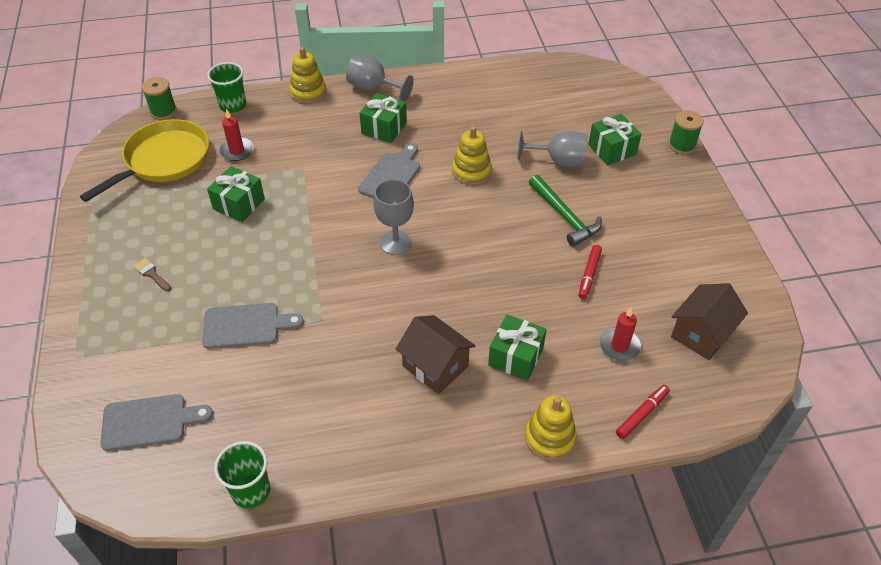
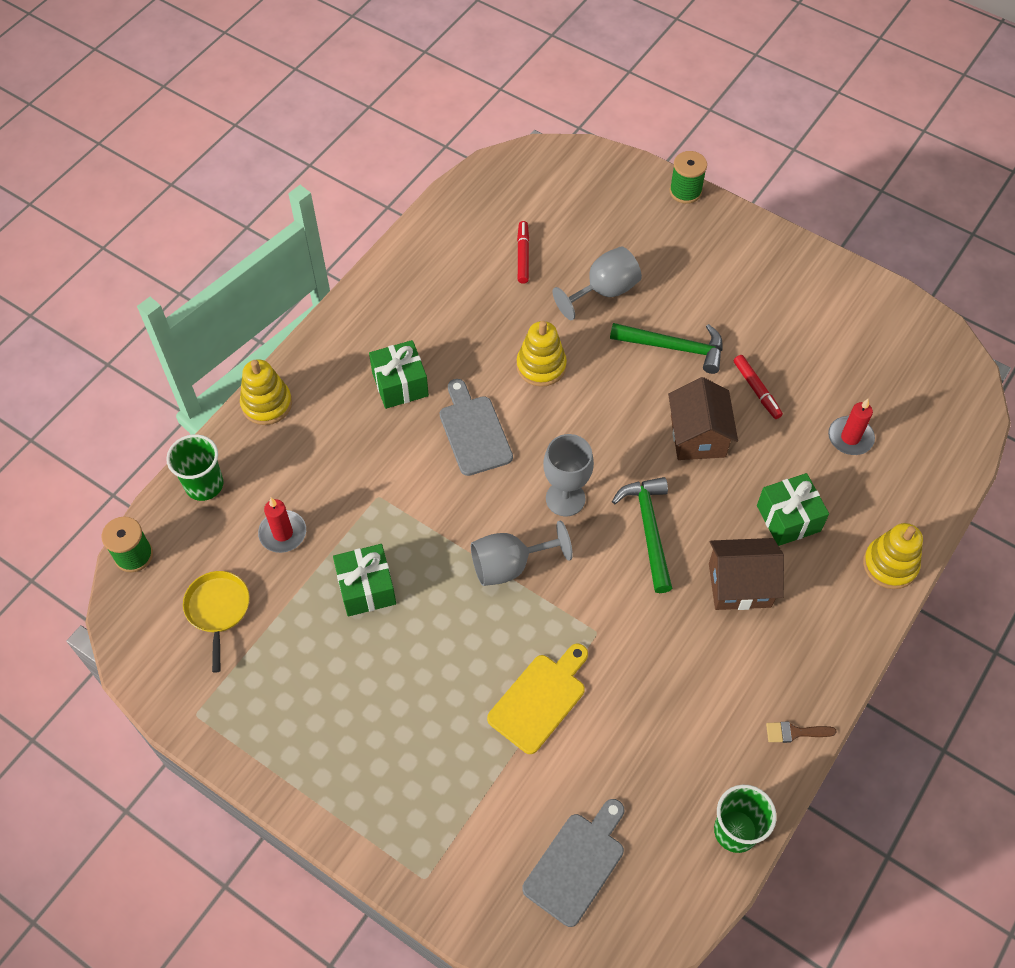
camera: 45 degrees left, 10 degrees up
yellow pan [80,119,209,202] -> yellow pan [183,571,250,673], size x0.55
brown brush [134,258,171,292] -> brown brush moved to [766,722,837,743]
grey cutting board [202,303,304,349] -> yellow cutting board [487,643,588,754]
grey goblet [346,54,414,101] -> grey goblet moved to [471,520,573,586]
green gift [588,114,642,165] -> none
red marker [616,385,670,439] -> red marker moved to [517,221,529,284]
brown house [671,283,748,360] -> brown house moved to [668,377,738,460]
none -> green hammer [612,477,672,593]

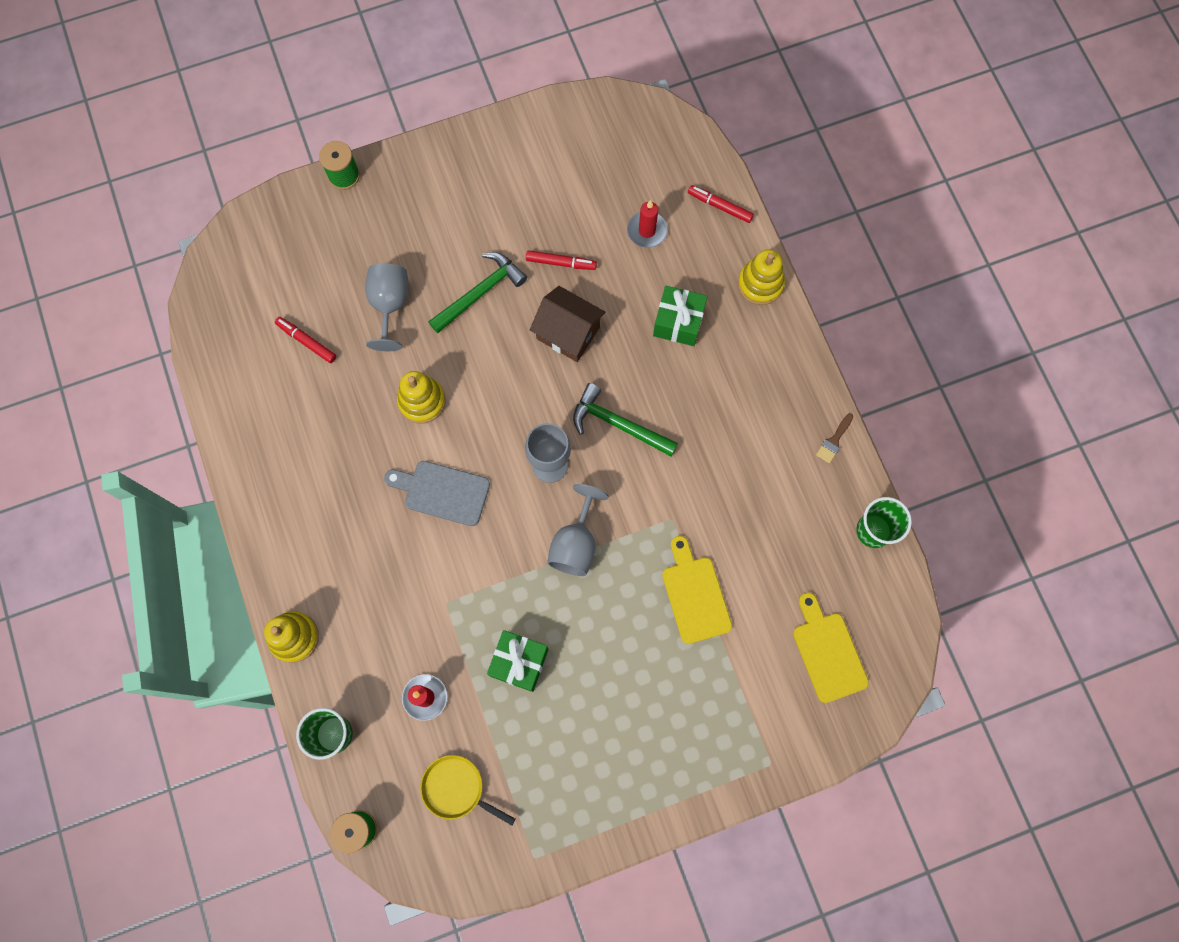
camera: 55 degrees left, 15 degrees up
green gift [369,340,429,409] -> none
grey cutting board [522,799,624,927] -> yellow cutting board [793,593,869,703]
brown house [709,538,784,610] -> none
none -> red marker [688,185,754,223]

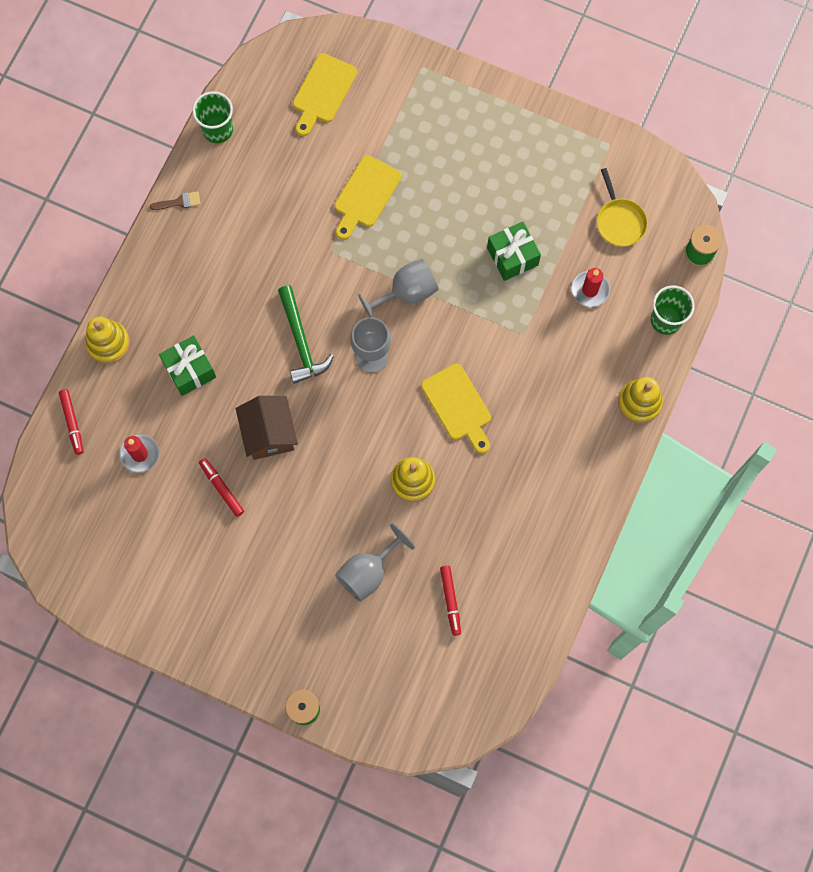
camera: 135 degrees left, 0 degrees up
grey cutting board [384,461,490,526] -> yellow cutting board [421,364,491,454]
green hammer [428,252,527,333] -> none

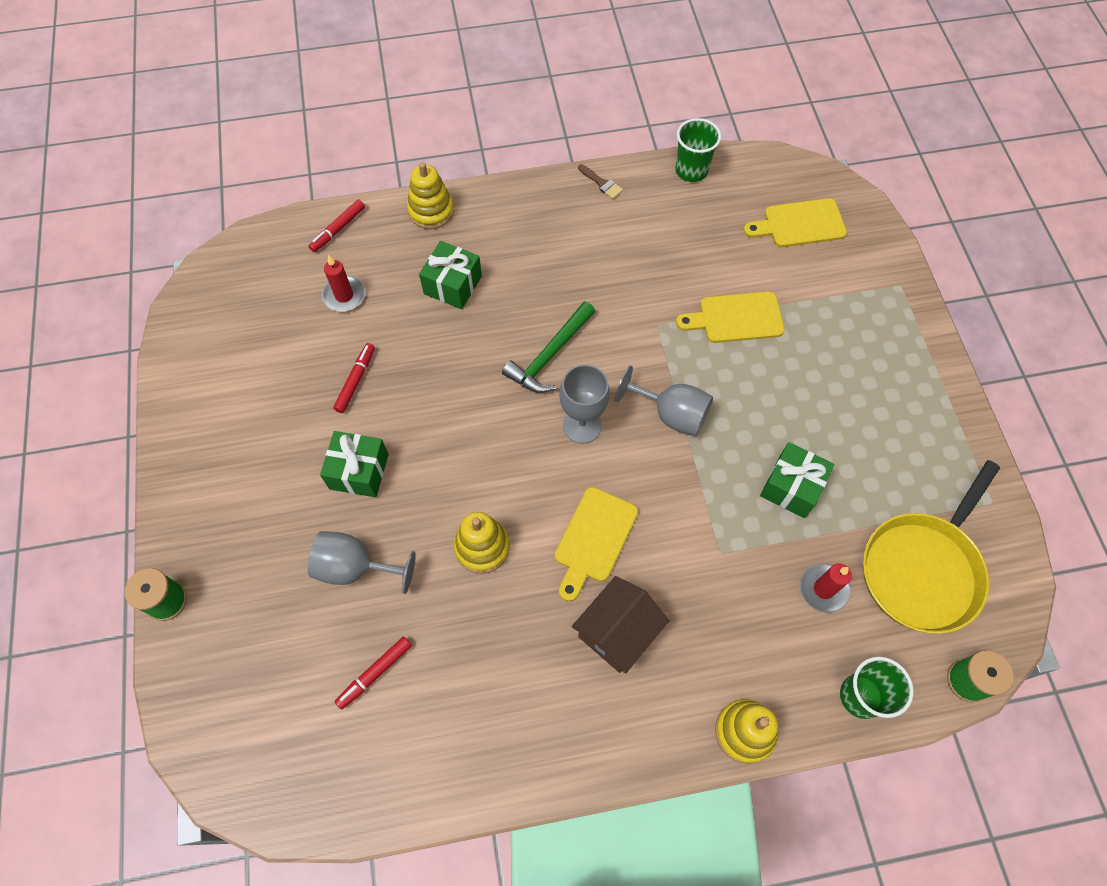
camera: 55 degrees right, 10 degrees down
brown house [236,396,298,460] -> brown house moved to [572,576,669,674]
yellow pan [597,168,648,247] -> yellow pan [863,460,1000,634], size x1.83
none -> green gift [320,431,389,498]

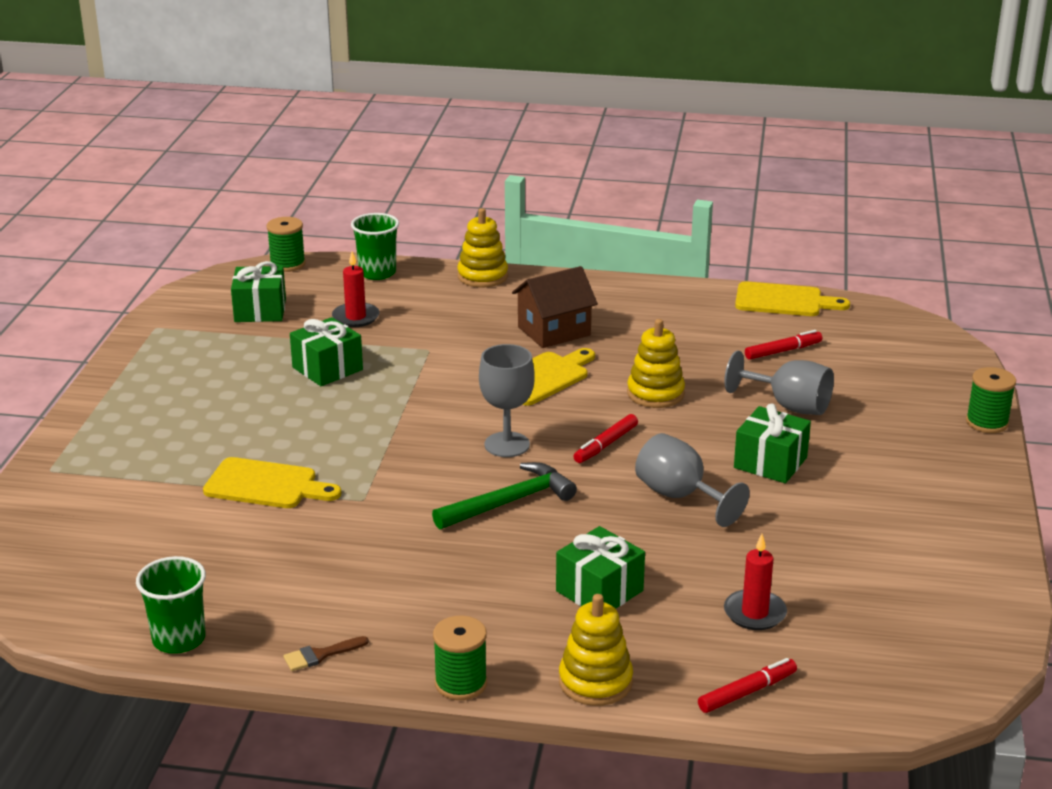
camera: 160 degrees left, 35 degrees down
red marker [333,343,375,413] -> red marker moved to [573,414,638,463]
brown brush [578,164,623,199] -> brown brush turned 90 degrees counterclockwise [283,636,369,671]
grey goblet [615,366,713,437] -> grey goblet moved to [635,433,750,527]
yellow cutting board [744,198,847,247] -> yellow cutting board moved to [735,281,850,316]
yellow pan [863,460,1000,634] -> green gift [231,261,286,322]
none -> green spool [433,616,487,700]

